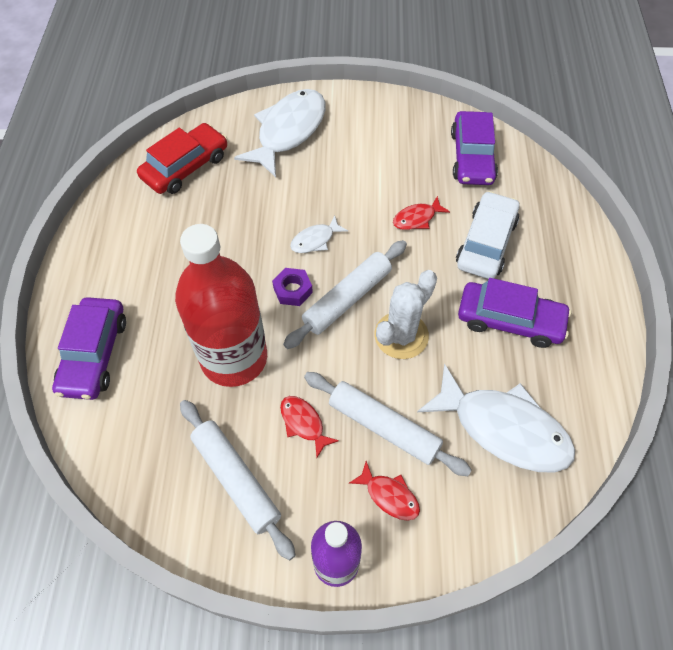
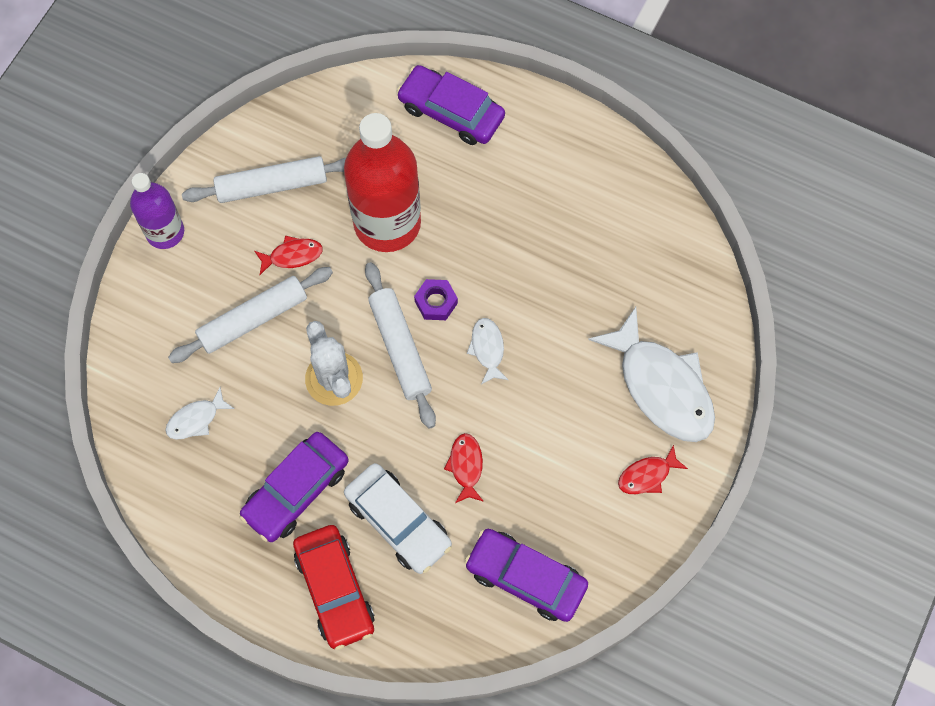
camera: 115 degrees right, 10 degrees up
red car [137,123,227,194] -> red car moved to [293,525,375,650]
red fish [349,461,420,521] -> red fish moved to [618,444,688,494]
white fish [417,364,575,472] -> white fish [165,387,235,440], size x0.46

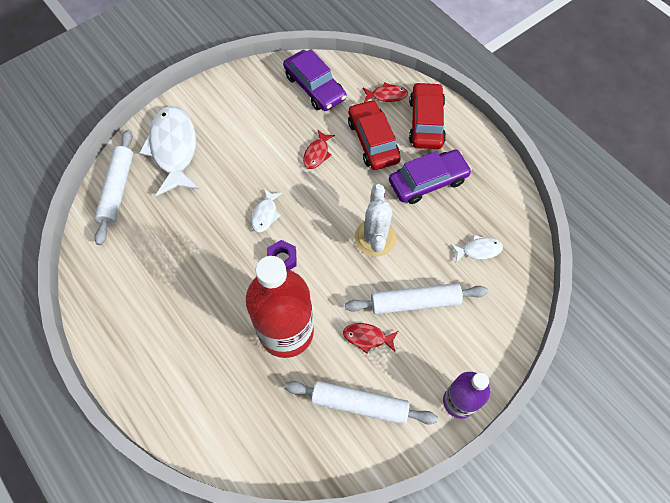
camera: 155 degrees left, 5 degrees down
white car [344,463,452,574] -> red car [348,100,401,170]
white rolling pin [365,262,436,429] -> white rolling pin moved to [95,130,133,245]
purple car [397,65,505,145] -> none
red fish [618,444,688,494] -> red fish moved to [363,82,408,102]

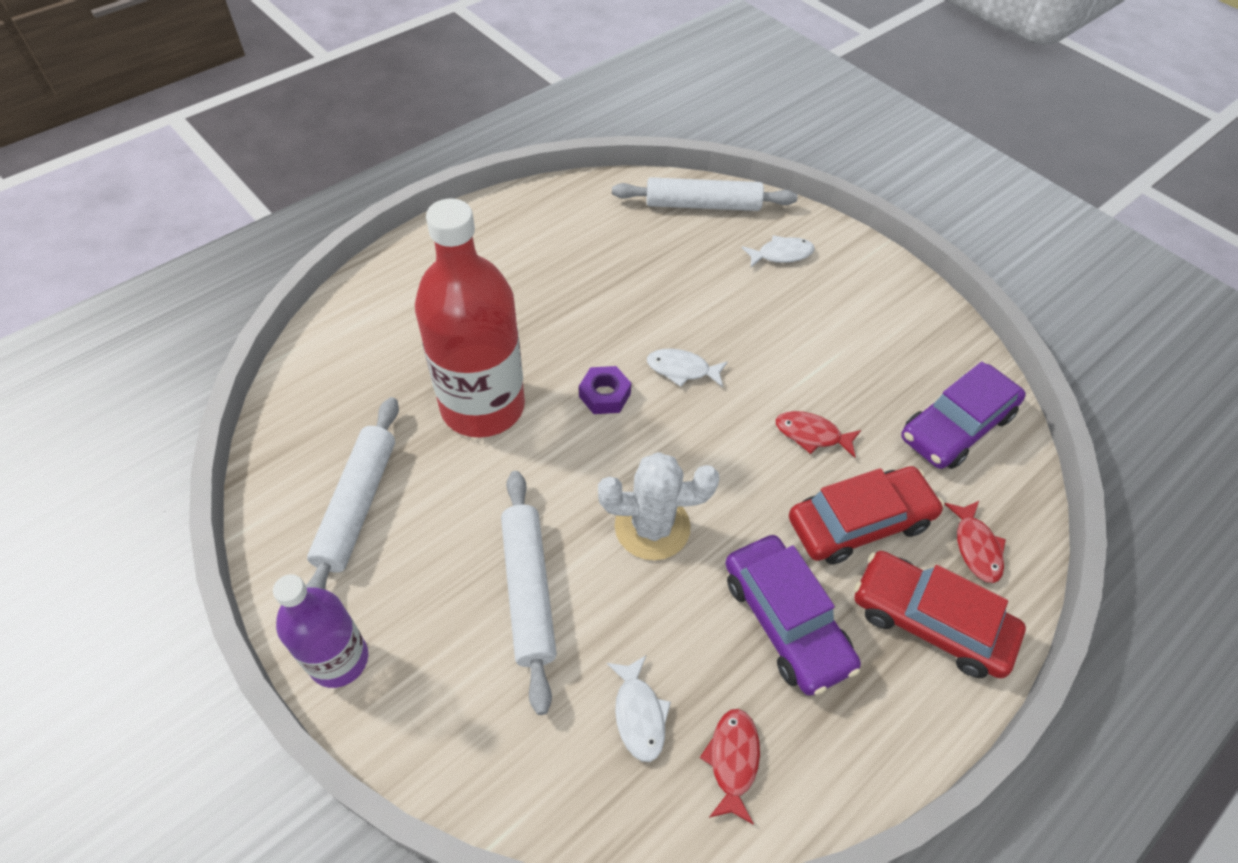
camera: 85 degrees right, 10 degrees down
white fish [139,106,199,196] -> white fish [742,235,815,267], size x0.46
red fish [343,323,398,354] -> red fish moved to [700,709,760,825]
red car [409,82,446,149] -> red car turned 150 degrees counterclockwise [854,551,1026,678]

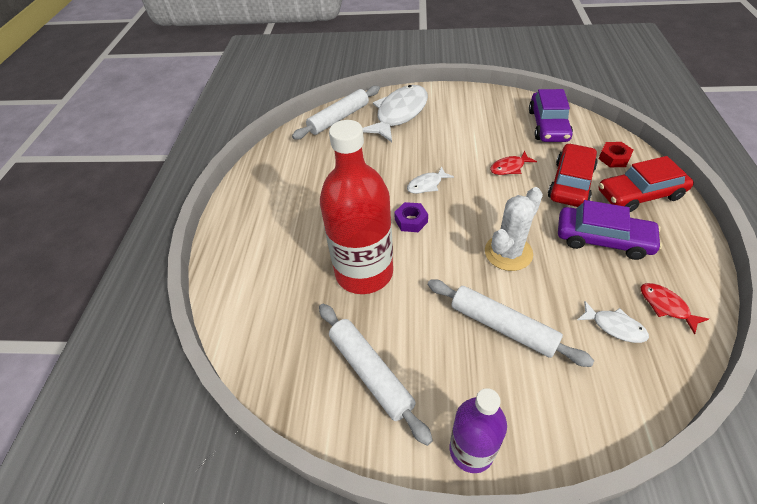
camera: 40 degrees left, 5 degrees down
white fish [742,235,815,267] -> white fish [363,85,428,142], size x2.17
red fish [944,501,1006,583] -> red nut [599,142,634,167]

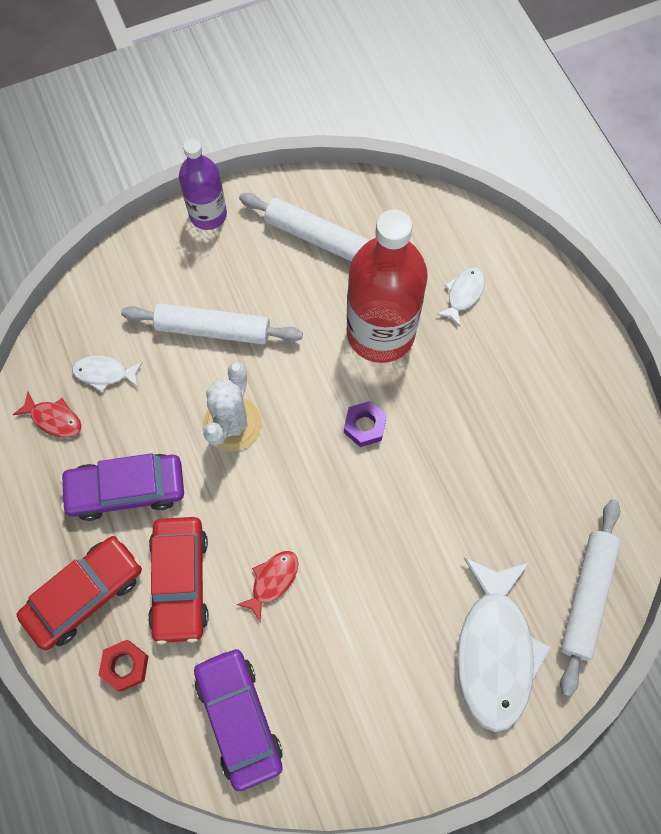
camera: 150 degrees right, 20 degrees up
white fish [407,167,454,194] -> white fish moved to [436,268,485,327]

